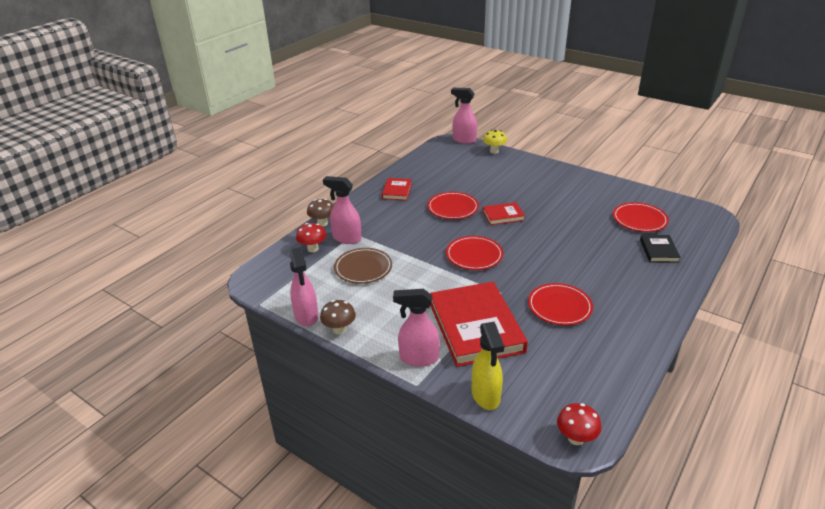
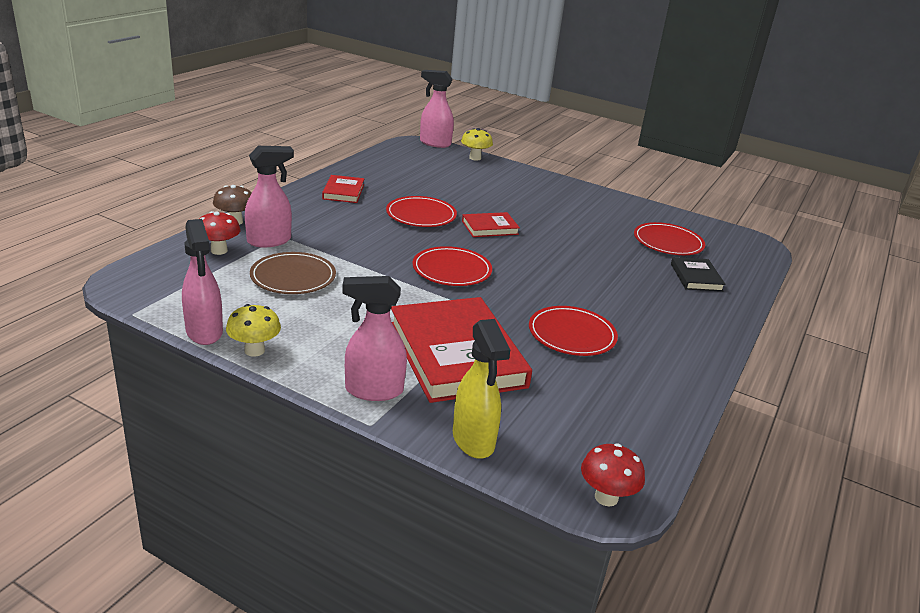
camera: 10 degrees left, 5 degrees down
brown mushroom [320,300,356,334] -> yellow mushroom [226,304,281,357]
pink spray bottle [323,176,362,244] -> pink spray bottle turned 135 degrees clockwise [245,146,294,248]

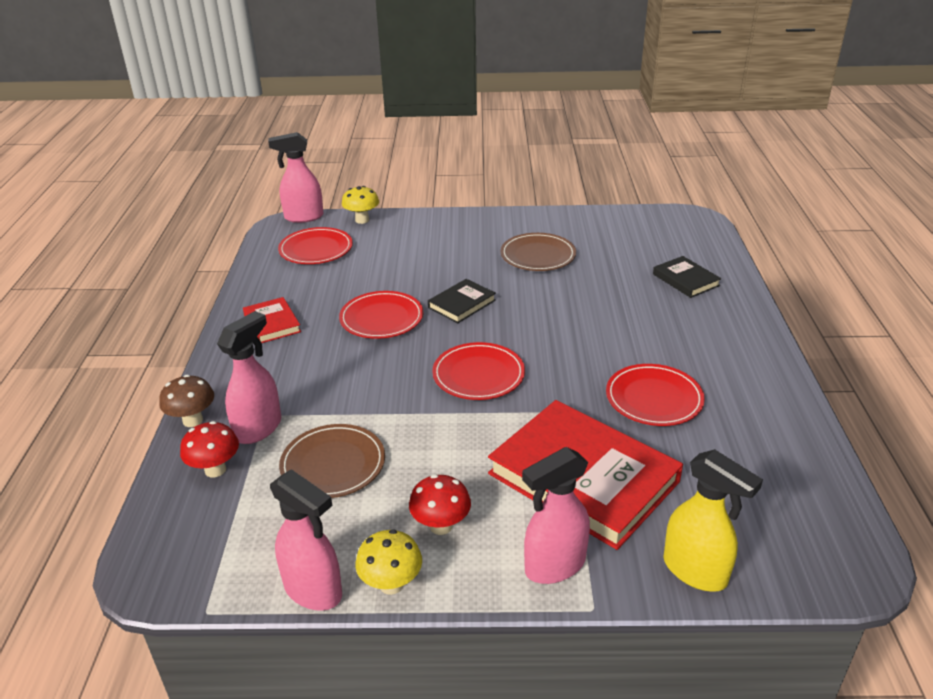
camera: 25 degrees left, 5 degrees up
red book [462,212,520,237] -> black book [428,279,496,323]
red mushroom [581,443,645,507] -> red mushroom moved to [409,474,471,535]
red plate [634,222,705,255] -> red plate moved to [278,227,353,264]
none -> brown plate [500,233,576,271]

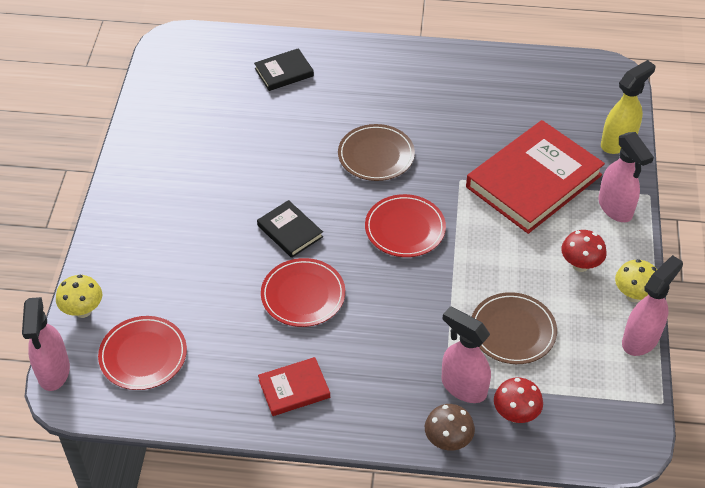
camera: 85 degrees left, 15 degrees up
brown plate [500,233,576,271] -> brown plate moved to [338,124,415,181]
red plate [606,364,705,426] -> none

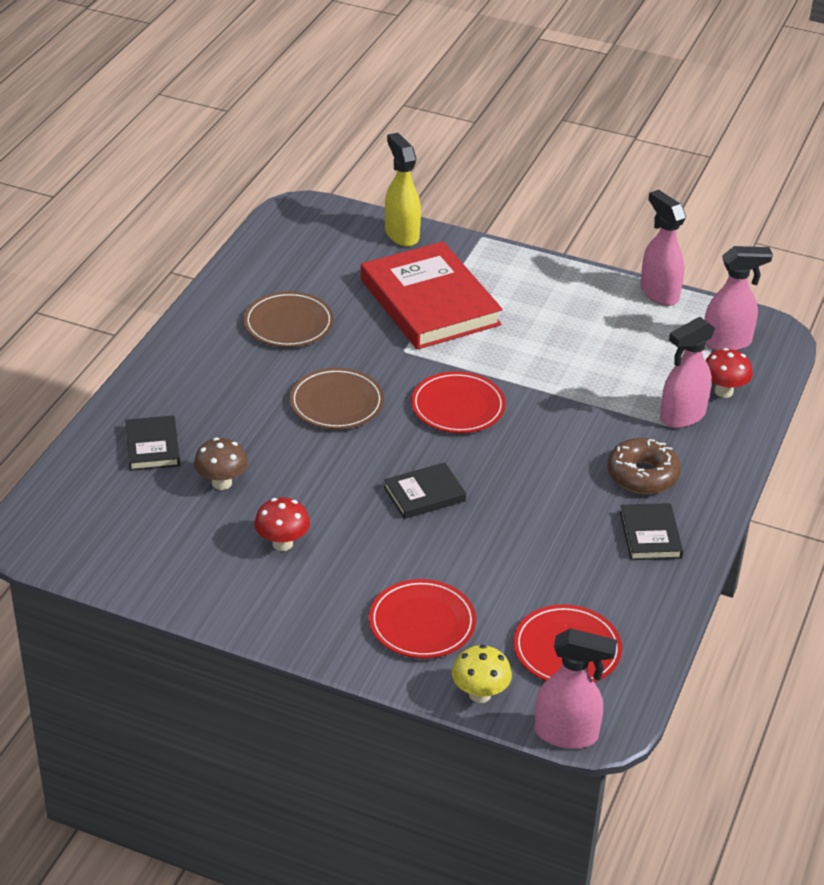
camera: 75 degrees left, 10 degrees down
red book [258,357,330,416] -> black book [620,503,683,560]
red plate [261,258,345,327] -> red plate moved to [369,579,476,658]
brown mushroom [425,404,475,450] -> brown mushroom moved to [194,437,248,490]
brown plate [472,292,557,364] -> brown plate moved to [244,291,334,347]
red mushroom [561,230,607,272] -> red mushroom moved to [254,497,310,551]
pink spray bottle [598,132,654,222] -> pink spray bottle moved to [704,246,773,351]
yellow mushroom [615,259,657,303] -> none
none -> brown donut [608,438,681,494]

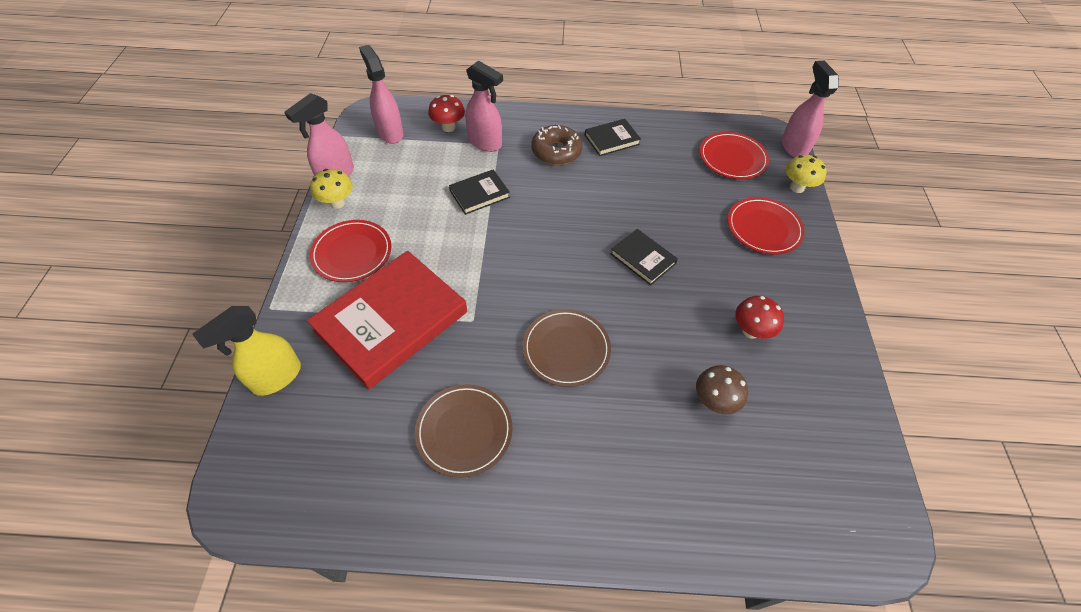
camera: 110 degrees left, 15 degrees up
black book [125,415,180,471] -> black book moved to [449,169,510,215]
red plate [411,371,506,433] -> red plate moved to [310,220,391,282]
none -> yellow mushroom [310,169,353,209]

